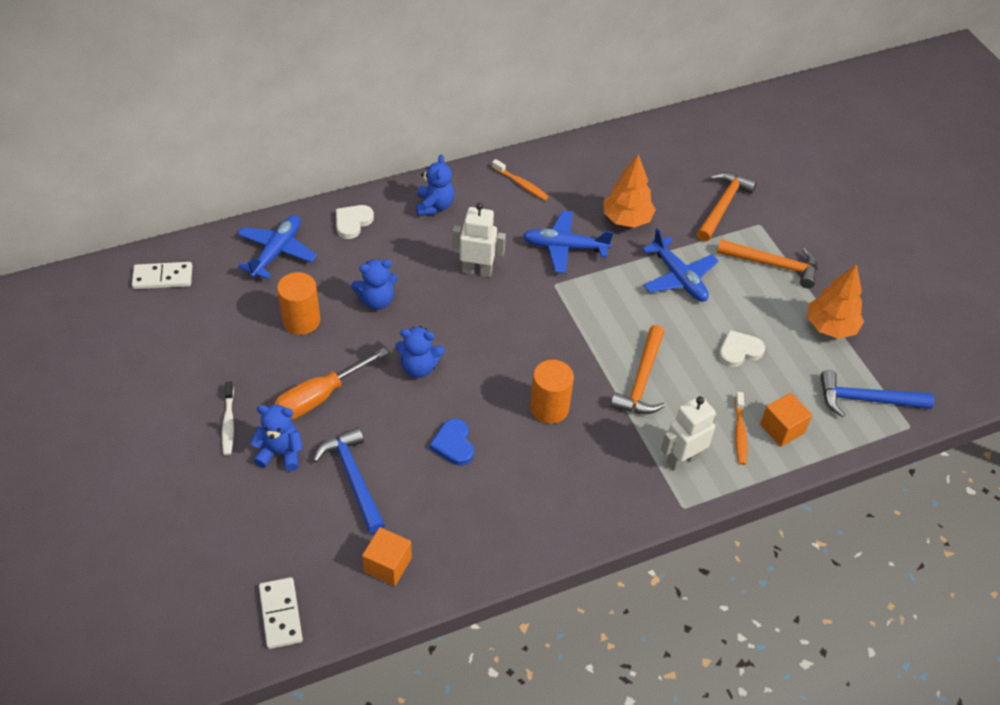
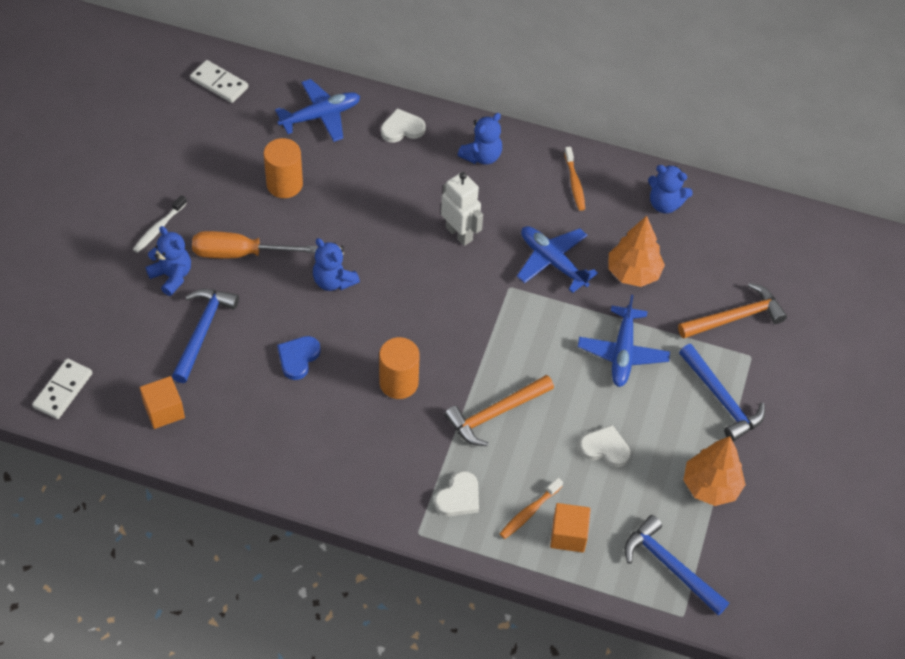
camera: 40 degrees right, 5 degrees up
blue teddy bear [351,259,398,310] -> blue teddy bear moved to [648,165,693,213]
white robot [661,396,717,471] -> white heart [434,471,479,516]
orange hammer [717,239,817,288] -> blue hammer [679,344,765,442]

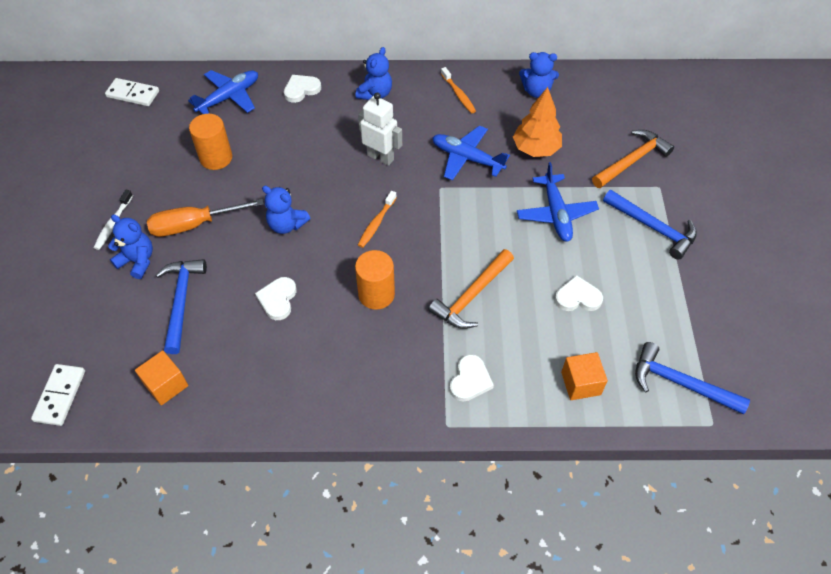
camera: 15 degrees left, 0 degrees up
blue heart [277,336,321,380] -> white heart [255,277,296,320]
orange toothbrush [500,478,563,539] -> orange toothbrush moved to [358,191,397,248]
orange tree [683,436,746,506] -> none

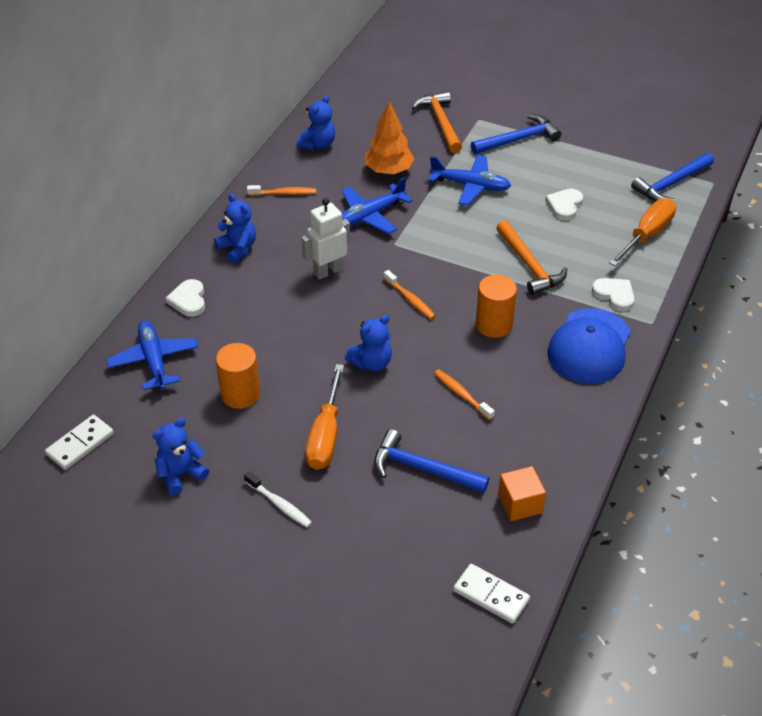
camera: 65 degrees left, 10 degrees down
blue teddy bear [108,214,153,279] -> blue teddy bear moved to [152,418,209,495]
white heart [255,277,296,320] -> orange toothbrush [434,370,495,420]
orange cube [561,352,608,400] -> orange screwdriver [609,198,676,266]
none -> blue cap [547,308,631,384]

